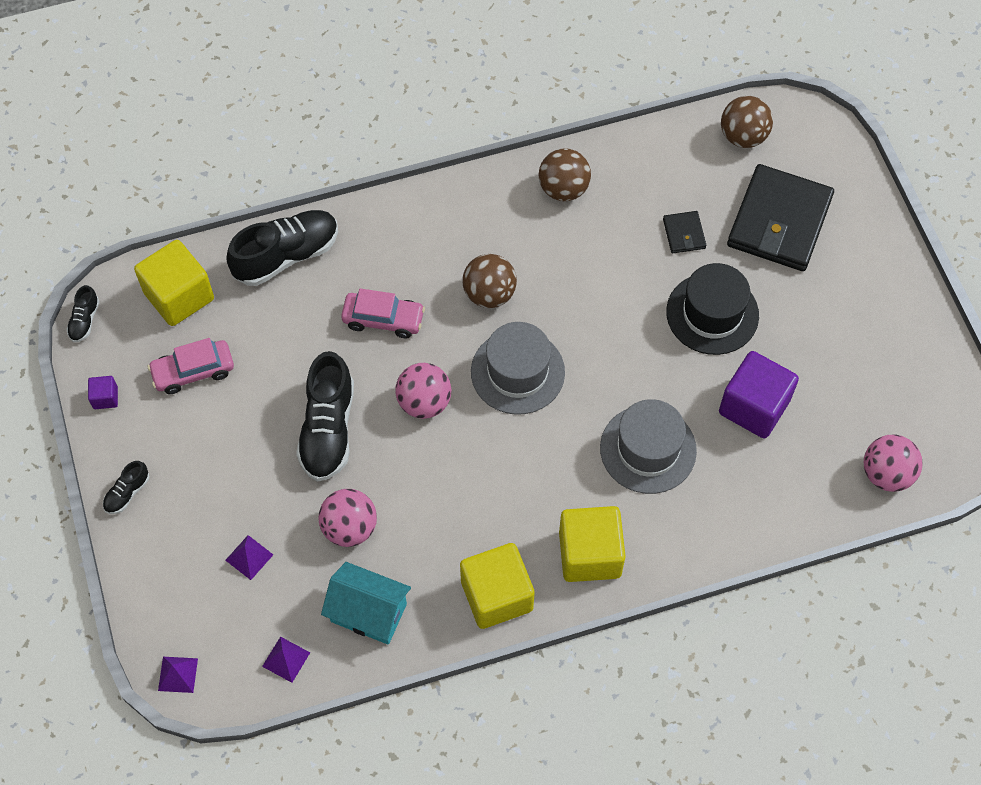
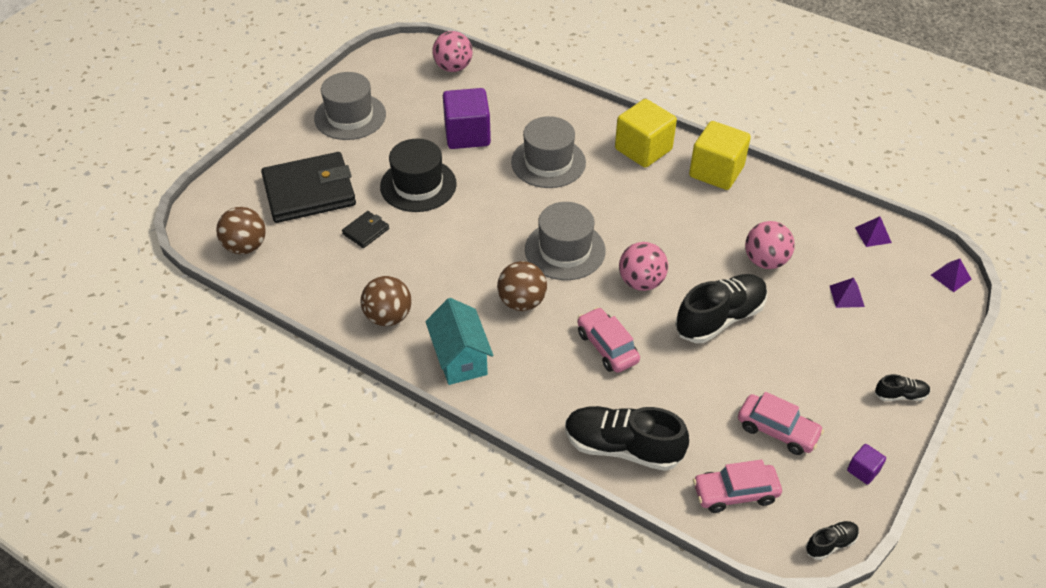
camera: 130 degrees left, 15 degrees down
yellow cube [134,240,214,326] -> pink car [693,460,782,513]
turquoise house [321,562,411,645] -> turquoise house moved to [425,298,493,385]
none -> grey hat [314,72,386,140]

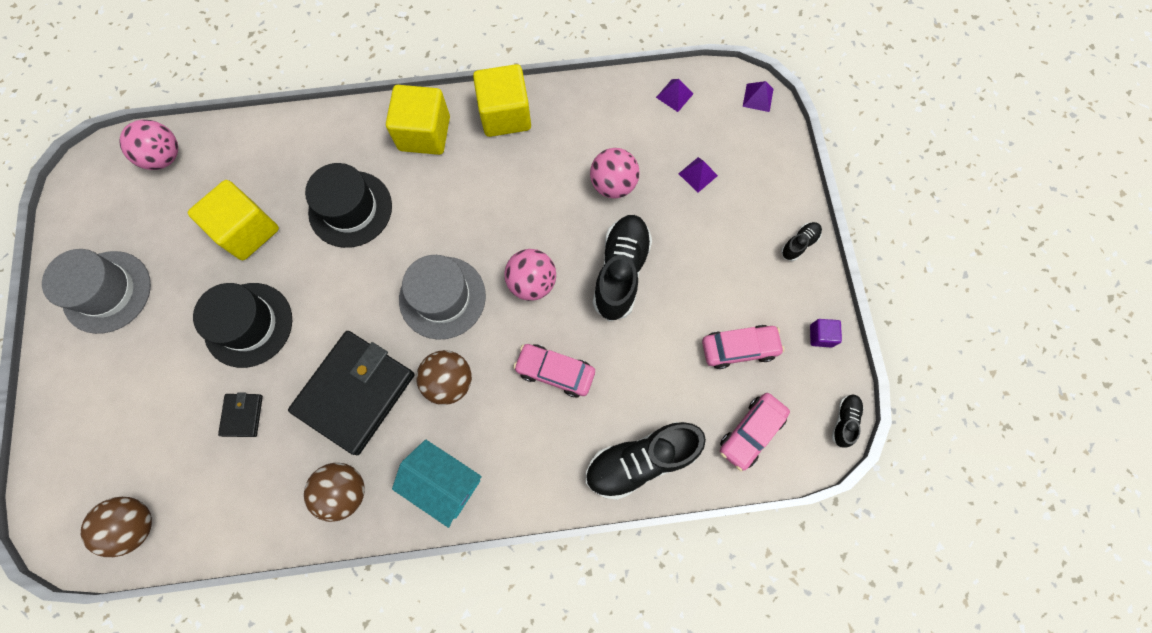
camera: 40 degrees left, 25 degrees up
black wallet [261,152,356,223] -> black wallet moved to [288,331,415,455]
purple cube [443,88,491,149] -> yellow cube [188,180,279,260]
grey hat [511,116,586,188] -> black hat [305,163,392,248]

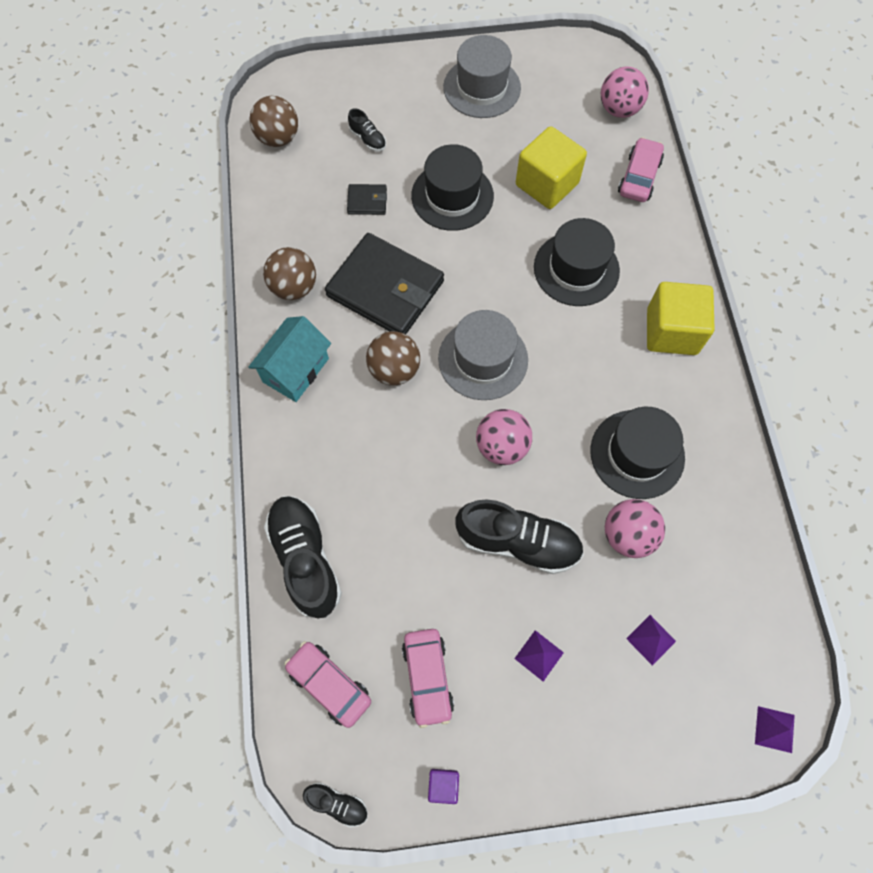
camera: 90 degrees right, 5 degrees down
yellow cube [473,64,531,137] -> none
pink car [513,344,595,397] -> pink car moved to [618,137,664,202]
purple pyramid [656,79,694,112] -> purple pyramid moved to [514,630,564,682]
black shoe [781,222,822,261] -> black shoe moved to [348,108,386,152]
none -> black hat [590,407,685,499]

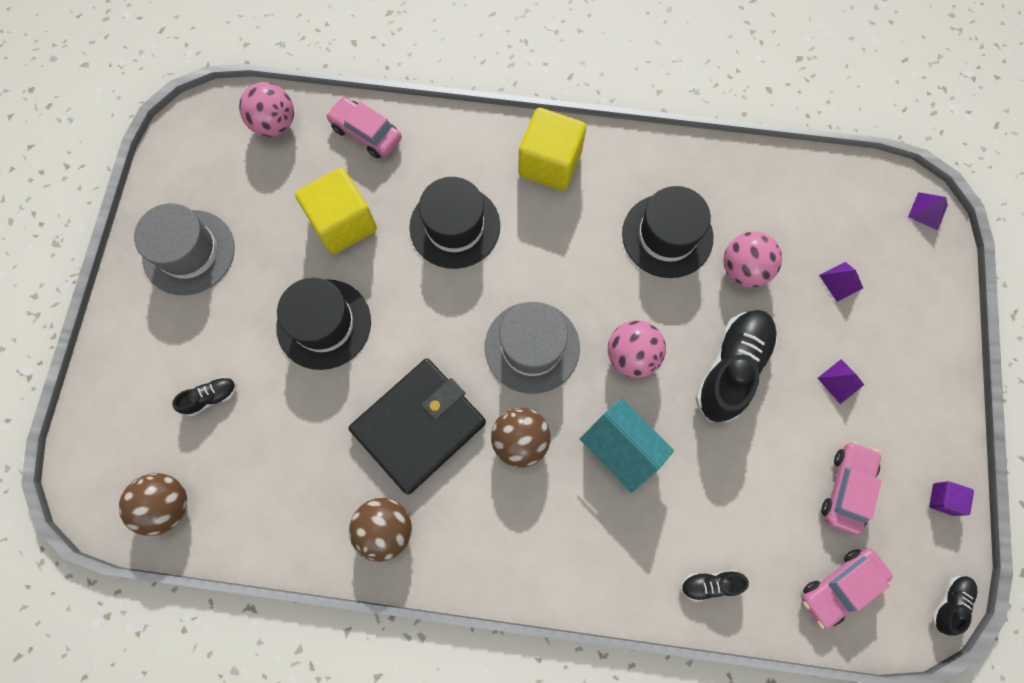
camera: 75 degrees left, 5 degrees up
turquoise house [248,316,331,402] -> turquoise house moved to [580,398,674,493]
black shoe [264,496,342,618] -> black shoe [681,570,749,602], size x0.47
black wallet [347,184,387,215] -> none
pink car [402,629,454,728] -> pink car turned 75 degrees counterclockwise [821,441,881,535]

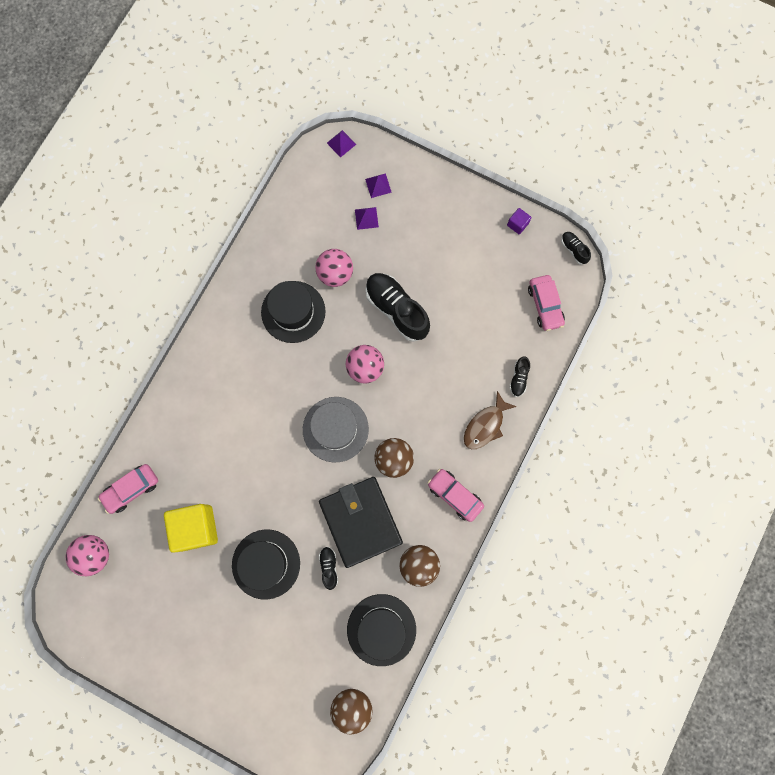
camera: 70 degrees left, 5 degrees up
grey hat [134,203,235,295] -> none
black shoe [172,377,237,416] -> black shoe moved to [319,546,338,590]
black hat [409,177,500,269] -> black hat moved to [347,594,416,666]
yellow cube [518,108,586,191] -> none
turquoise house [580,398,674,493] -> none
purple pyramid [818,359,864,404] -> purple pyramid moved to [365,173,392,198]
pink car [821,441,881,535] -> pink car moved to [428,469,484,522]
none -> brown fish [464,391,517,449]

